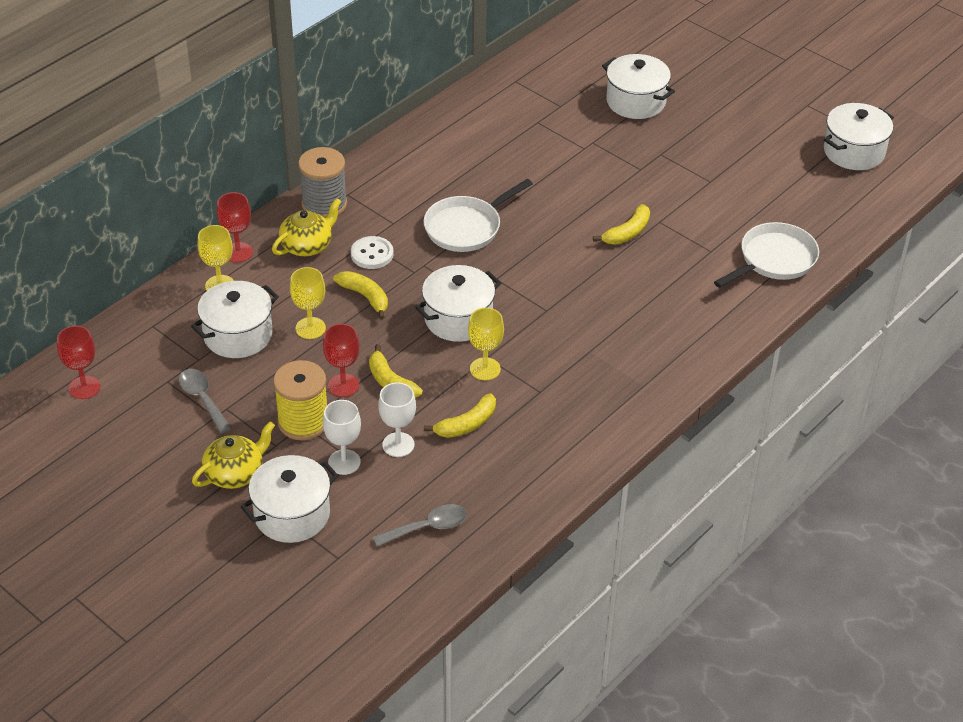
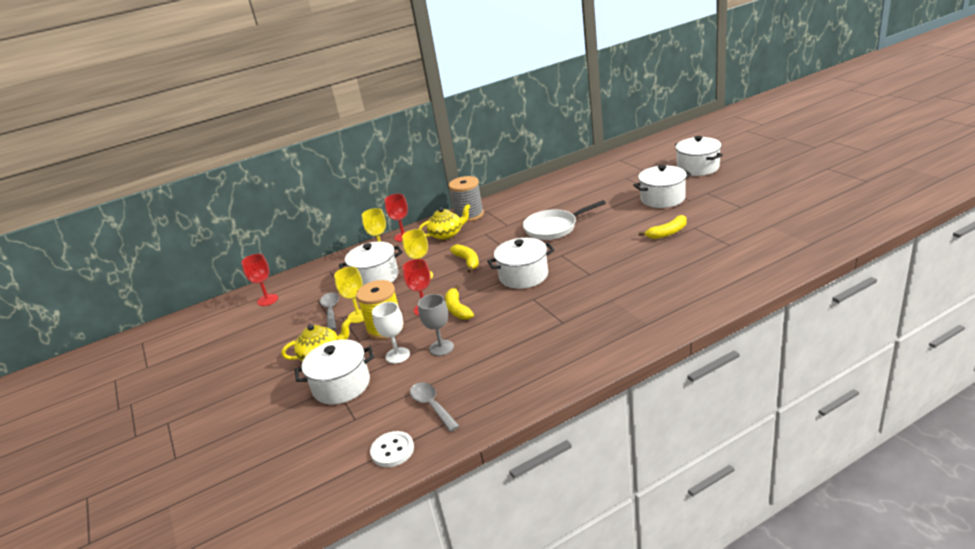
camera: 25 degrees right, 15 degrees down
white button [351,236,393,269] -> white button moved to [370,431,414,467]
grey spoon [373,504,467,547] -> grey spoon turned 120 degrees counterclockwise [410,382,459,432]
white goblet [378,382,416,457] -> grey goblet [418,294,454,356]
yellow banana [424,393,496,438] -> none
yellow goblet [468,308,504,380] -> yellow goblet moved to [334,267,364,323]
white pan [714,222,819,288] -> none
white pot [824,103,894,170] -> white pot moved to [633,165,691,208]

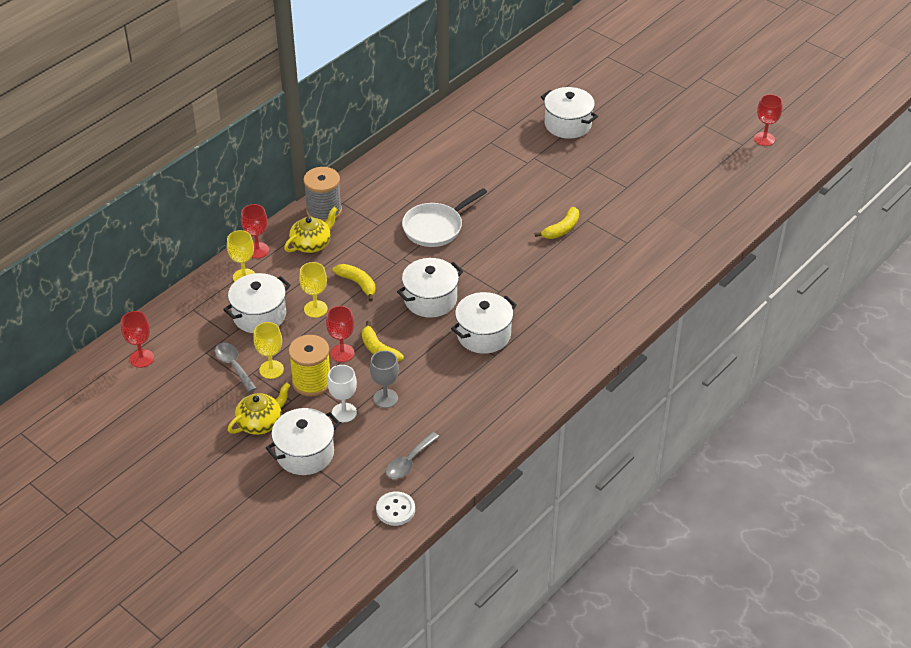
camera: 25 degrees left, 15 degrees up
grey spoon [410,382,459,432] -> grey spoon turned 90 degrees counterclockwise [386,432,440,479]
white pot [633,165,691,208] -> white pot moved to [451,292,517,354]
none -> red goblet [754,94,783,146]

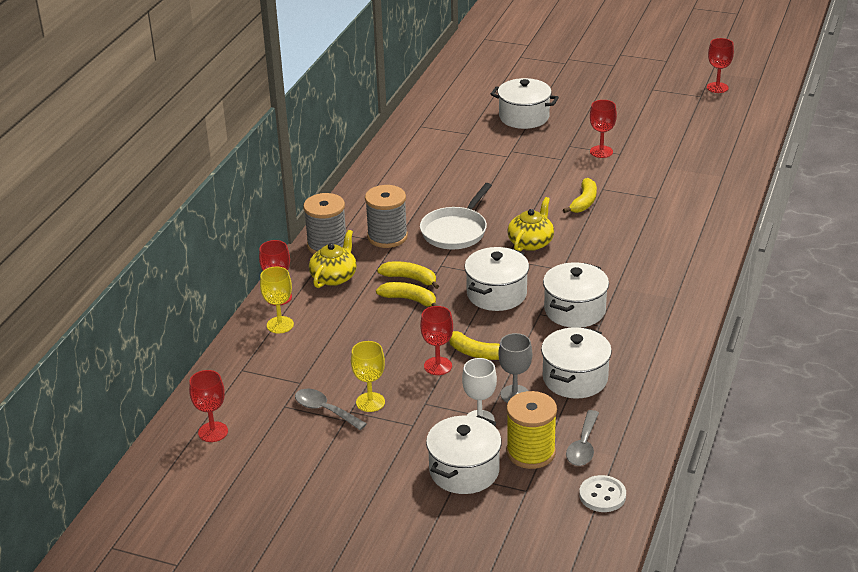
camera: 20 degrees left, 10 degrees down
white pot [223,273,291,333] -> white pot moved to [541,327,612,398]
yellow teapot [228,382,291,435] -> yellow teapot moved to [507,197,554,251]
yellow spool [288,335,330,397] -> yellow spool moved to [506,391,557,469]
yellow goblet [299,262,328,318] -> none
none -> grey spool [365,185,408,248]
none -> yellow banana [377,261,439,289]
none -> red goblet [590,100,617,158]

